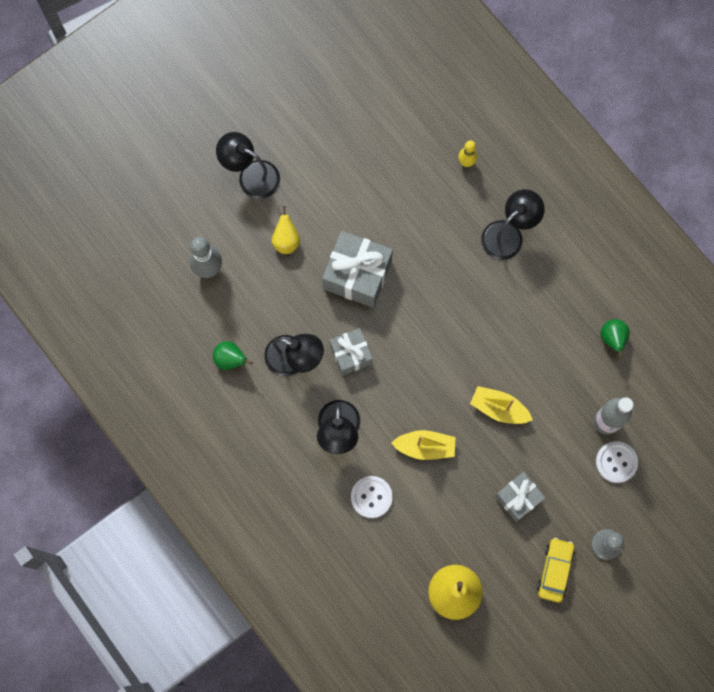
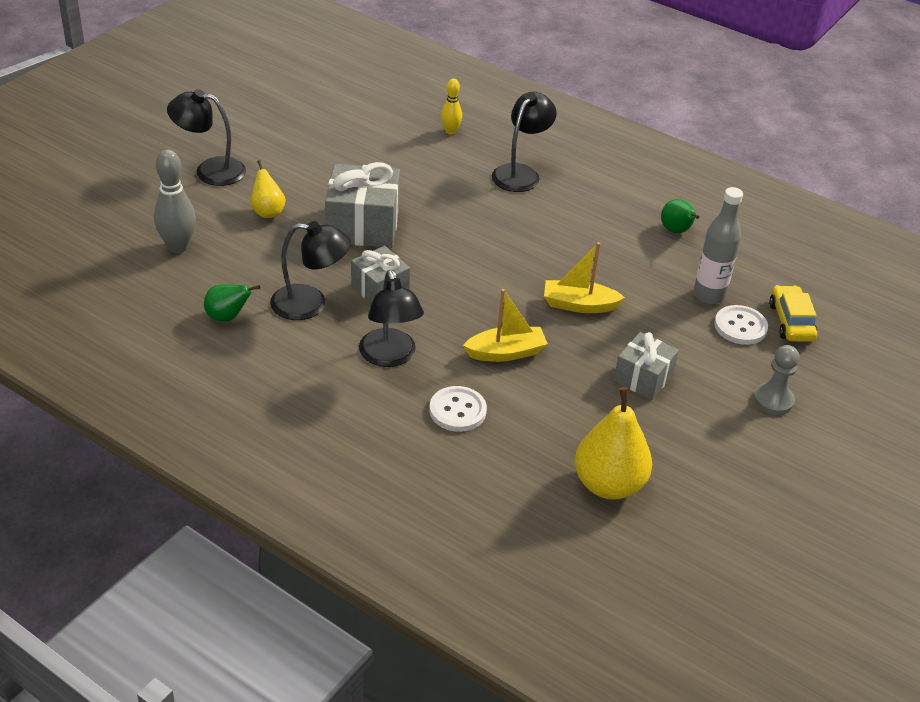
camera: 20 degrees left, 35 degrees down
yellow car [537,538,575,603] -> yellow car moved to [769,285,817,342]

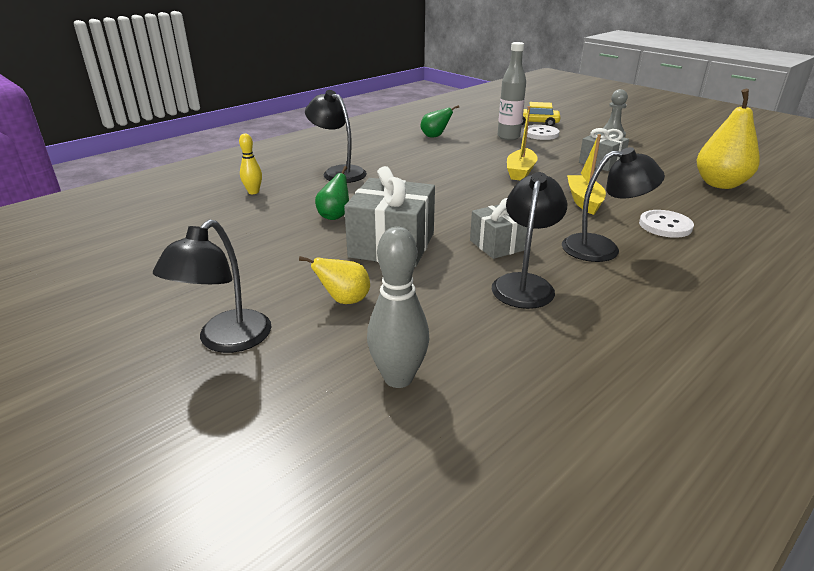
camera: 75 degrees left, 10 degrees down
green pear [204,284,260,322] -> green pear moved to [315,166,349,220]

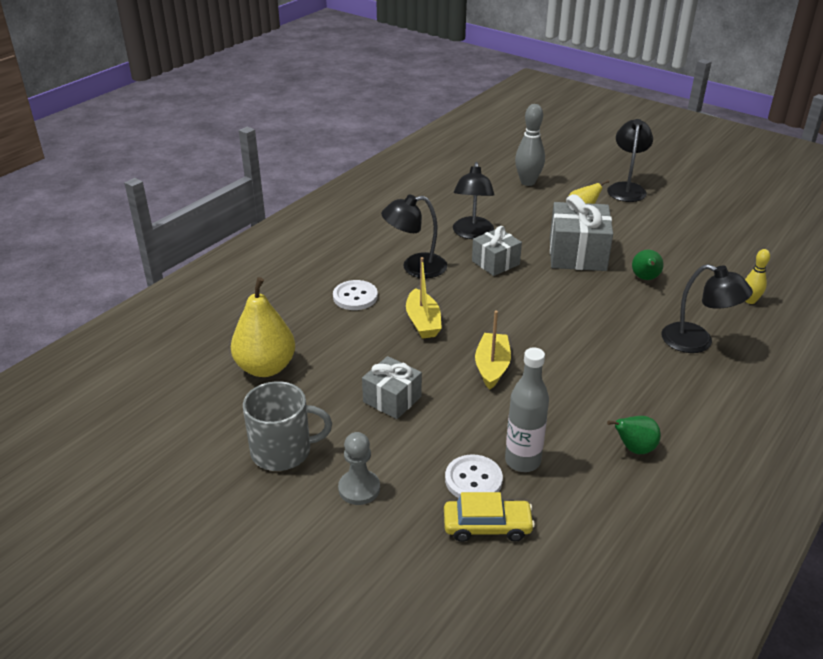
camera: 170 degrees right, 5 degrees up
none -> grey mug [243,381,332,471]

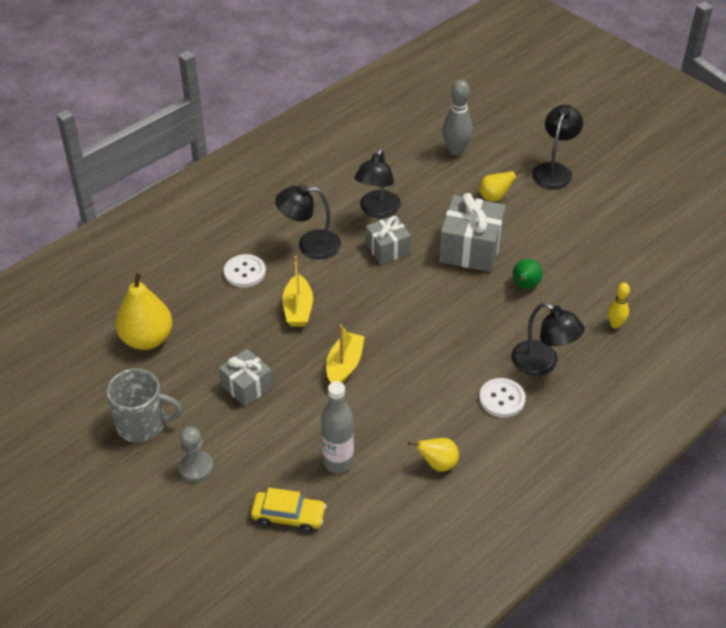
camera: 10 degrees right, 10 degrees up
white button [445,455,503,498] -> white button moved to [479,378,526,418]
green pear [607,416,661,454] -> yellow pear [408,438,459,472]

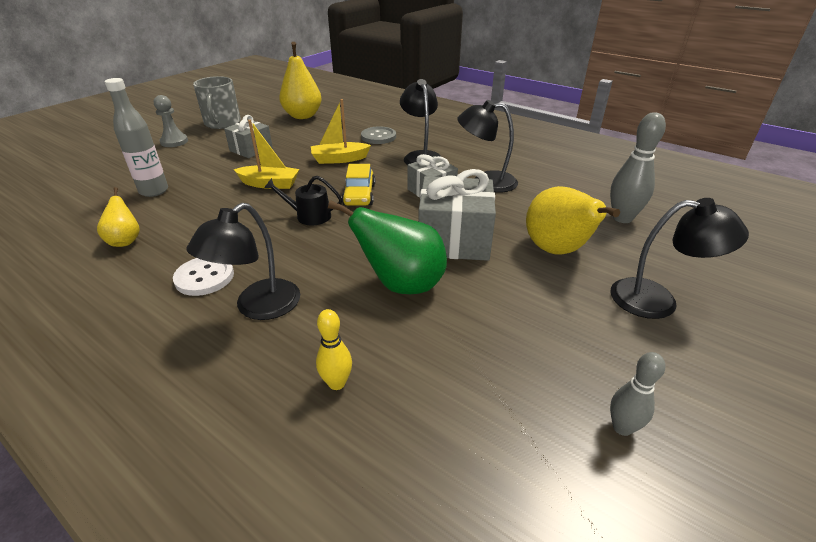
camera: 80 degrees right, 10 degrees down
white button [224,254,266,288] -> grey button [361,126,396,144]
yellow car [251,488,326,533] -> yellow car moved to [342,164,375,206]
yellow pear [479,169,523,201] -> yellow pear [526,186,620,255], size x1.80
green pear [512,259,543,289] -> green pear [328,200,447,294], size x1.80
none -> black watering can [264,176,342,225]
none -> grey bowling pin [610,352,665,436]

